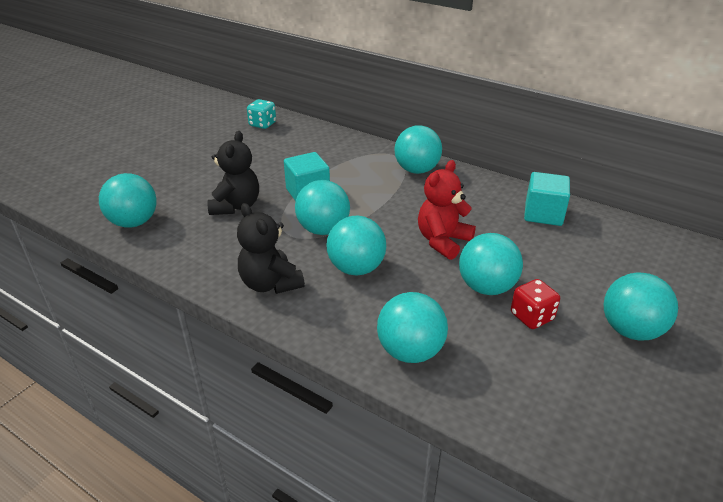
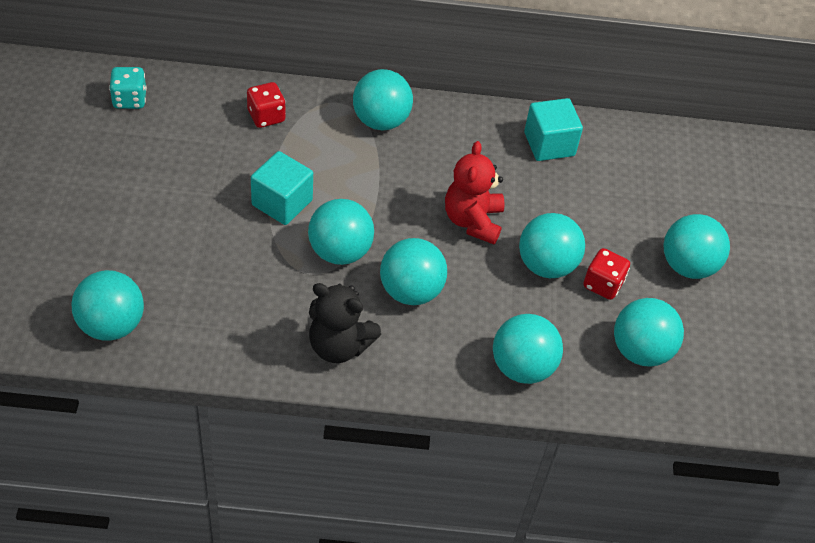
camera: 35 degrees left, 15 degrees up
black teddy bear [207,131,259,215] -> none
none -> red dice [247,82,286,128]
none -> turquoise ball [614,298,684,367]

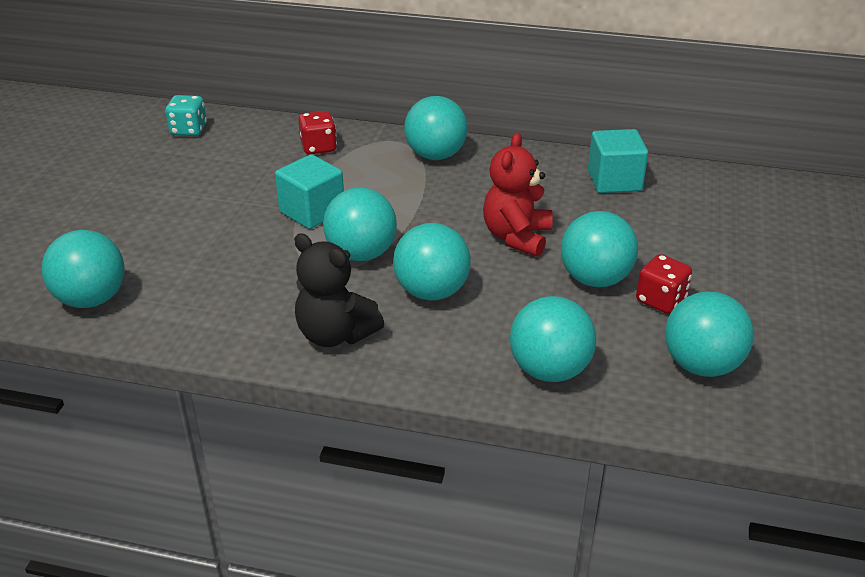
camera: 15 degrees right, 15 degrees down
turquoise ball [663,214,730,279] -> none

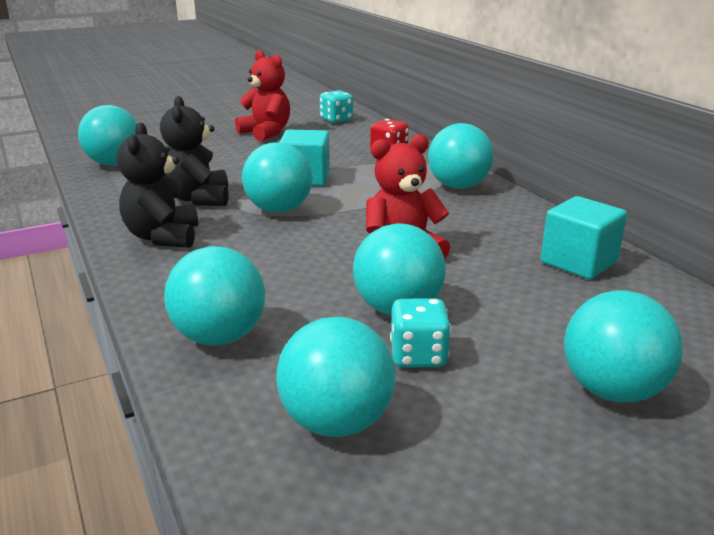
camera: 50 degrees right, 10 degrees down
turquoise ball [393,223,471,301] -> turquoise ball moved to [564,290,683,402]
red dice [636,254,692,314] -> turquoise dice [390,298,451,368]
none -> black teddy bear [160,96,228,206]
none -> red teddy bear [235,50,290,141]

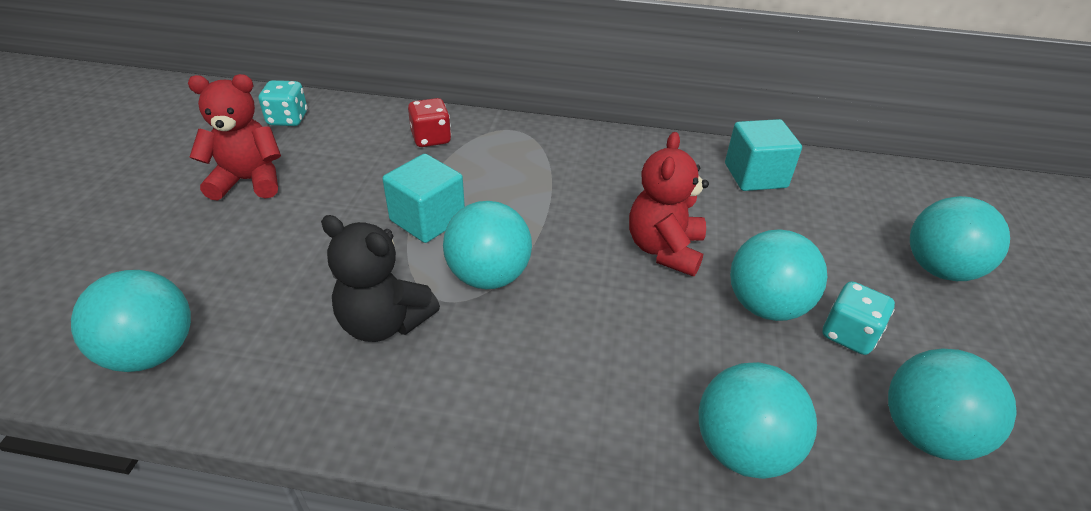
camera: 55 degrees left, 15 degrees up
black teddy bear [117,123,198,248] -> none
turquoise ball [428,123,494,189] -> none

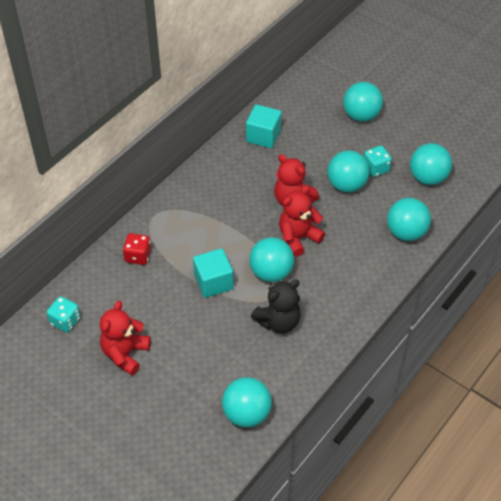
camera: 60 degrees left, 10 degrees up
none -> red teddy bear [279,186,325,257]

